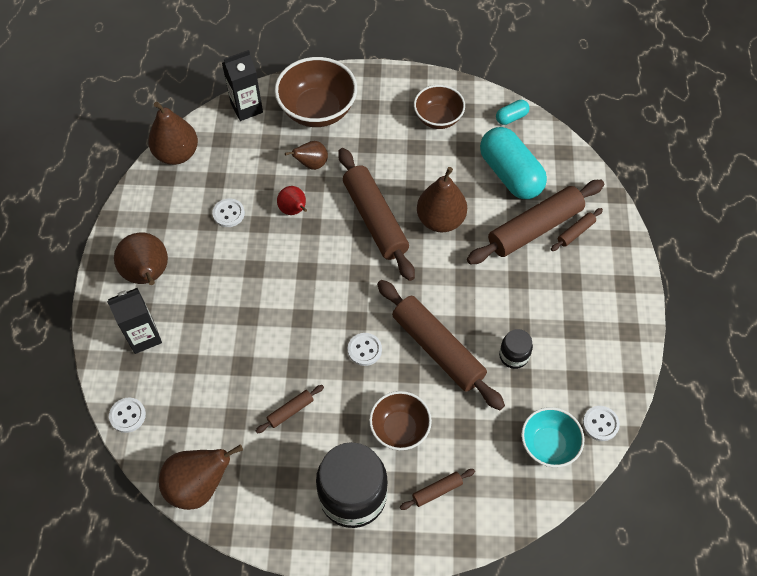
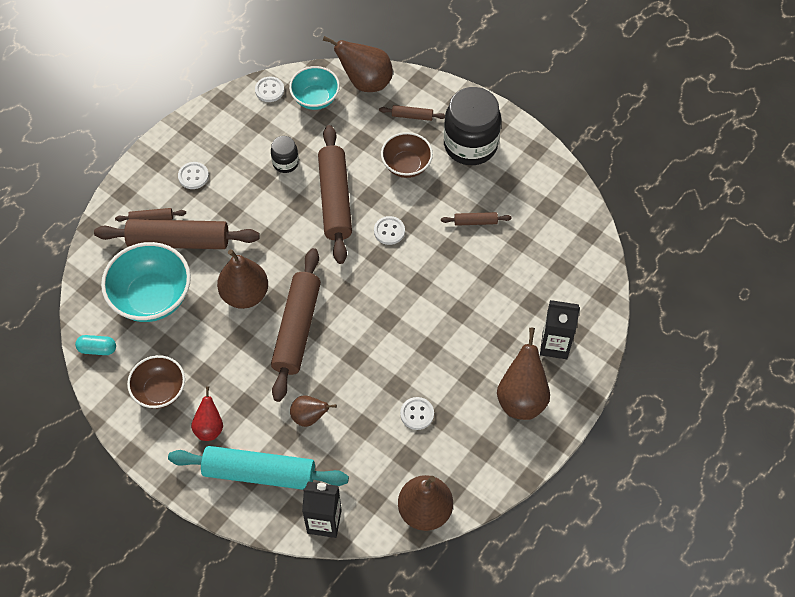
camera: 145 degrees left, 0 degrees up
white button [109,397,146,433] -> white button moved to [178,162,209,189]
brown pear [159,445,243,510] -> brown pear moved to [323,36,393,92]
brown bowl [275,57,357,127] -> turquoise rolling pin [168,446,349,490]
red pear [277,186,307,215] -> red pear moved to [191,386,223,441]
turquoise capsule [480,127,547,199] -> turquoise bowl [101,242,191,322]

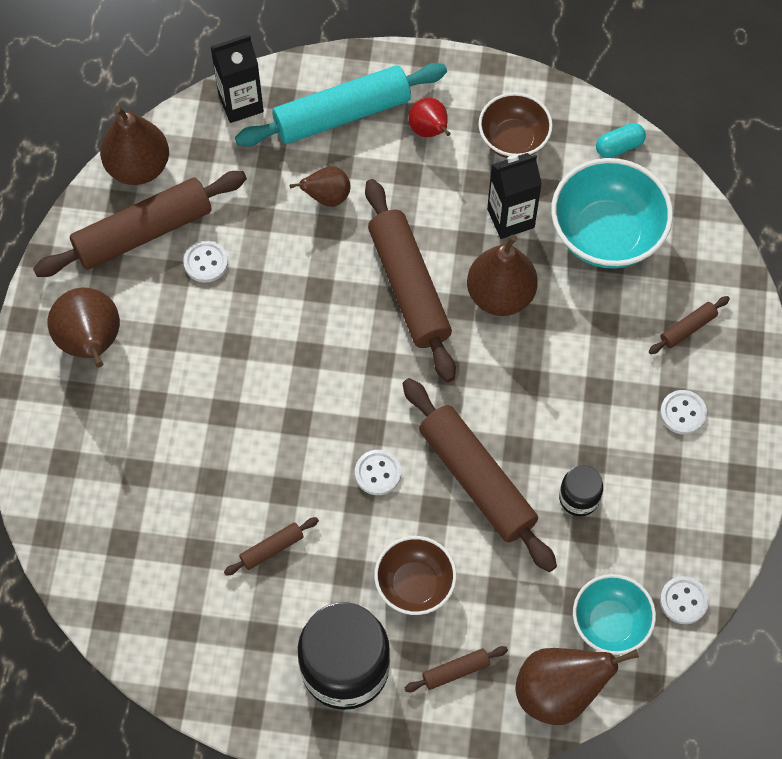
camera: 150 degrees right, 5 degrees up
brown rolling pin [94,219,260,249] -> brown rolling pin moved to [33,171,247,277]
black carton [540,300,580,359] -> black carton moved to [487,153,542,239]

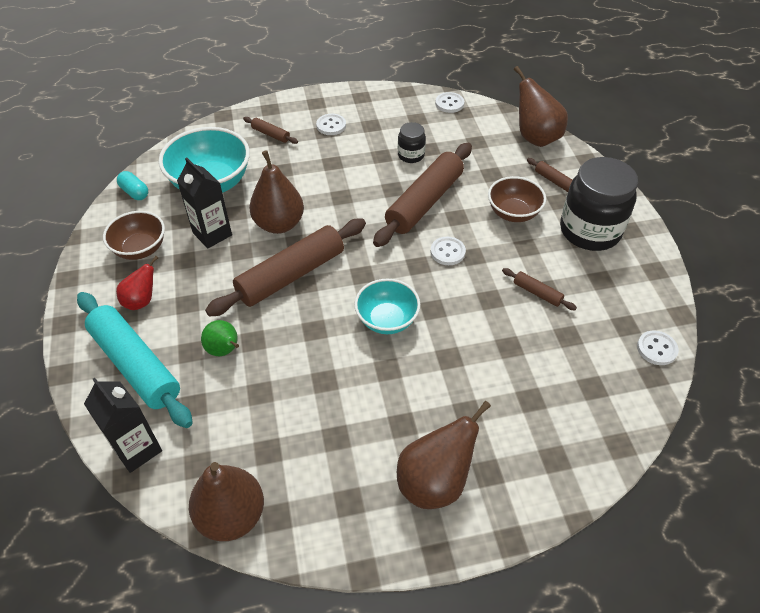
camera: 110 degrees left, 15 degrees down
brown rolling pin [33,171,247,277] -> none
white button [183,240,228,283] -> white button moved to [637,330,679,365]
brown pear [290,166,350,207] -> green pear [201,320,239,356]
turquoise bowl [573,574,656,655] -> turquoise bowl moved to [354,279,420,334]

